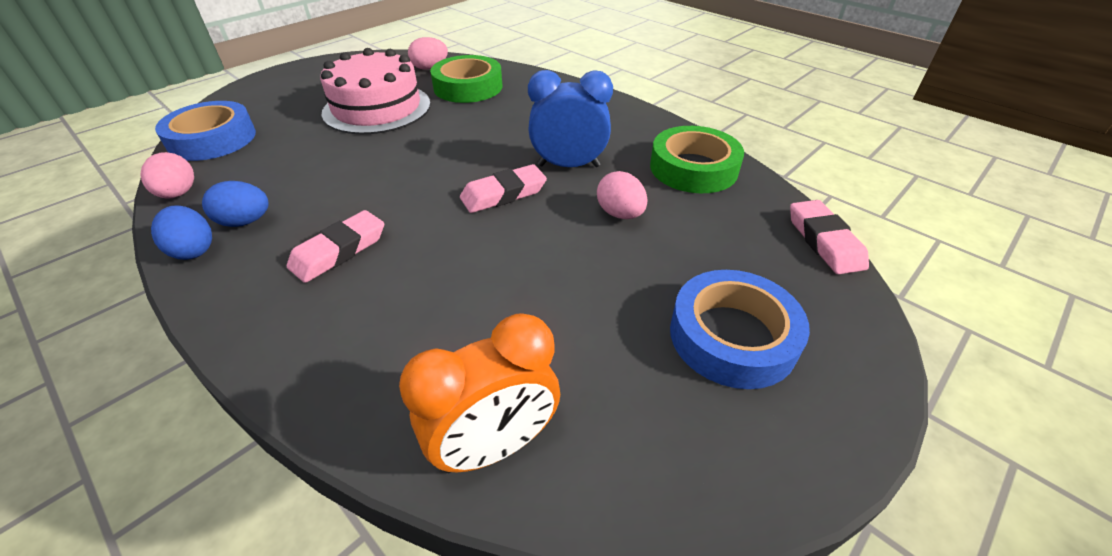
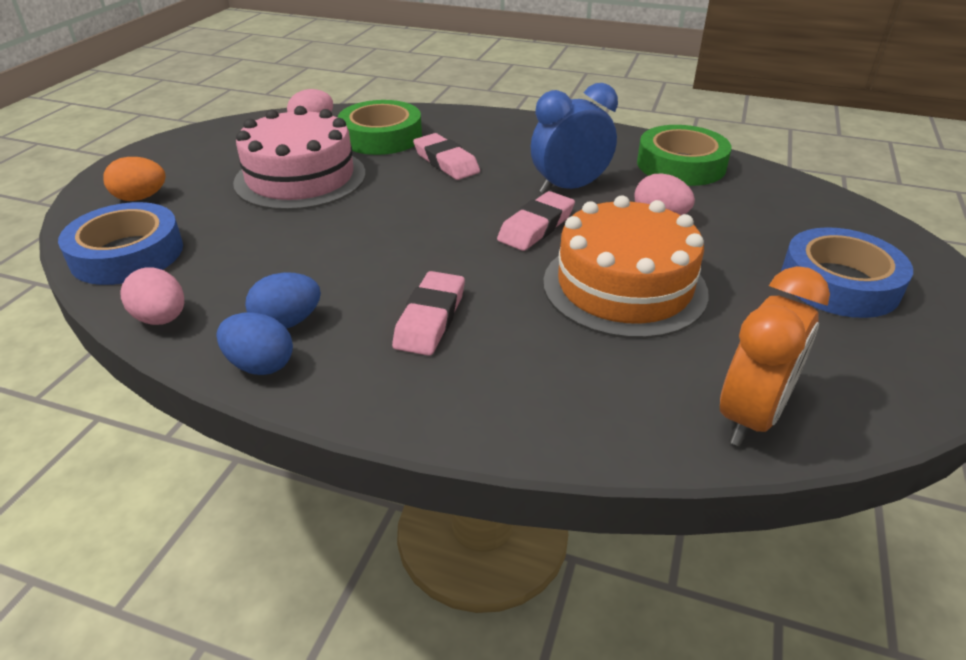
camera: 25 degrees left, 5 degrees down
pink eraser [790,200,869,274] -> pink eraser moved to [413,133,480,180]
none -> orange egg [103,157,166,201]
none -> orange cake [543,196,709,339]

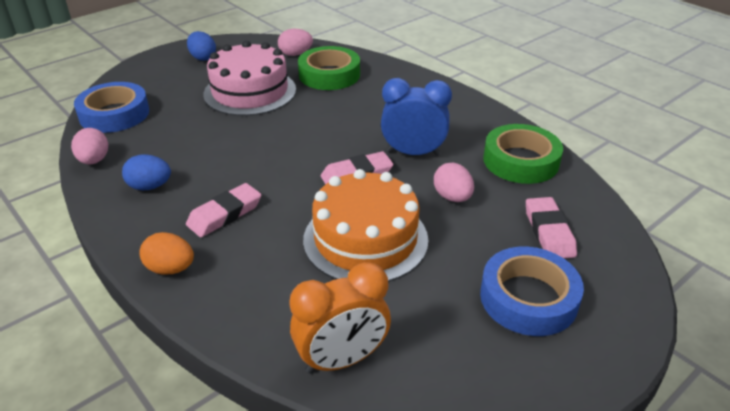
camera: 30 degrees right, 0 degrees up
orange egg [103,157,166,201] -> orange egg moved to [139,232,194,275]
blue egg [216,312,293,375] -> blue egg moved to [187,31,216,61]
pink eraser [413,133,480,180] -> pink eraser moved to [526,197,577,258]

